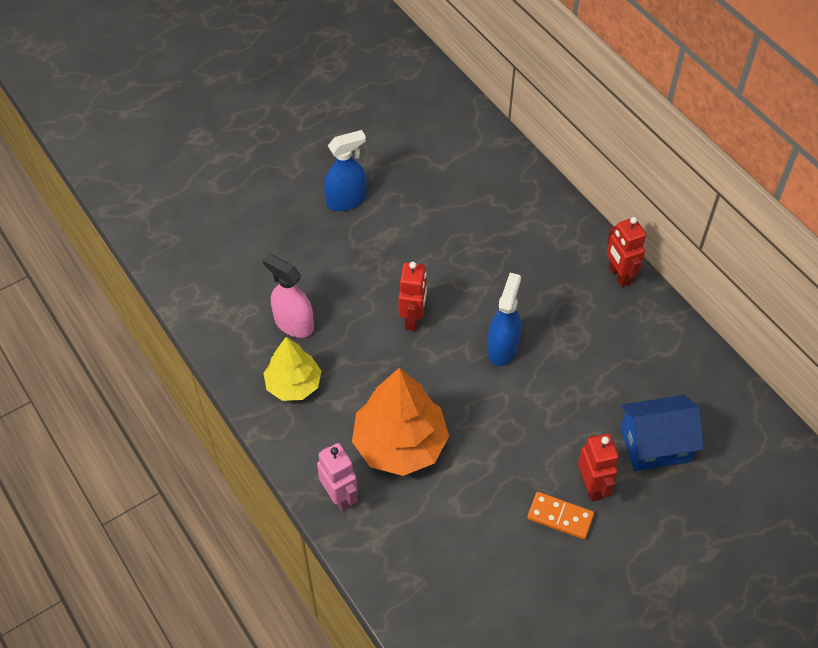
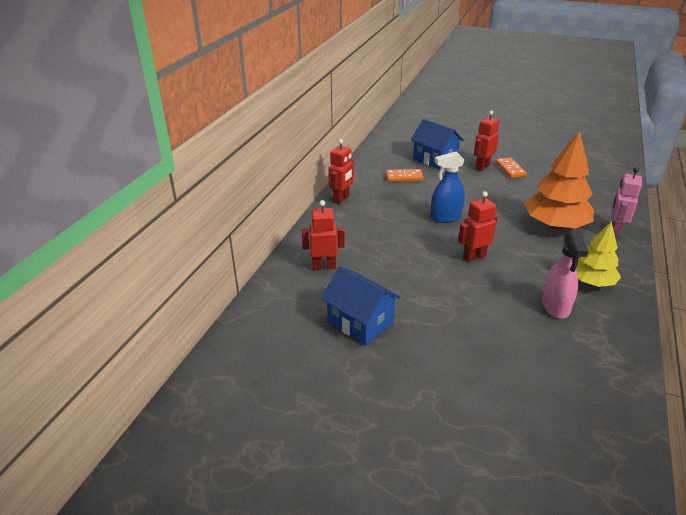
camera: 125 degrees left, 20 degrees down
blue spray bottle [324,130,367,211] -> none
none -> red robot [302,200,345,270]
none -> blue house [321,266,401,345]
none -> orange domino [386,169,424,182]

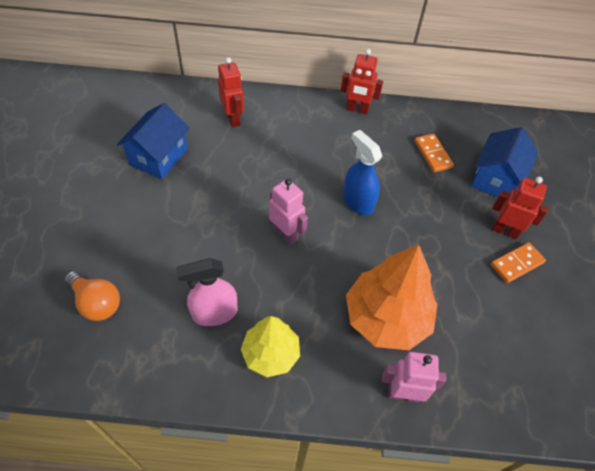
camera: 70 degrees right, 20 degrees up
red robot [458,191,498,262] -> pink robot [269,178,308,245]
none -> orange light bulb [64,271,120,321]

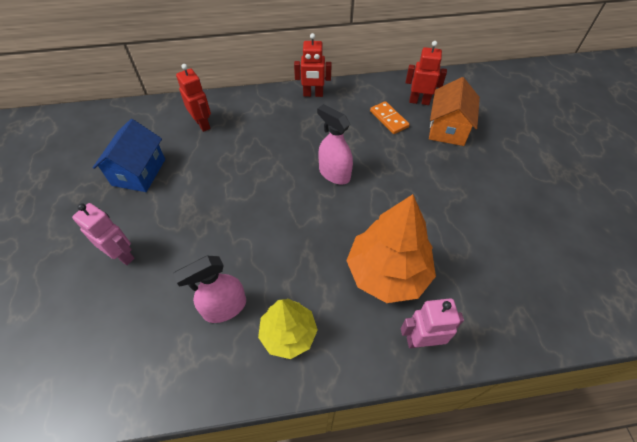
camera: 10 degrees left, 0 degrees up
orange light bulb [64,271,120,321] -> none
pink robot [269,178,308,245] -> pink robot moved to [72,203,134,265]
blue spray bottle [343,130,382,215] -> pink spray bottle [317,104,353,184]
blue house [471,127,538,198] -> orange house [429,77,480,146]
orange domino [491,242,546,283] -> none
red robot [492,177,549,239] -> red robot moved to [406,41,447,105]

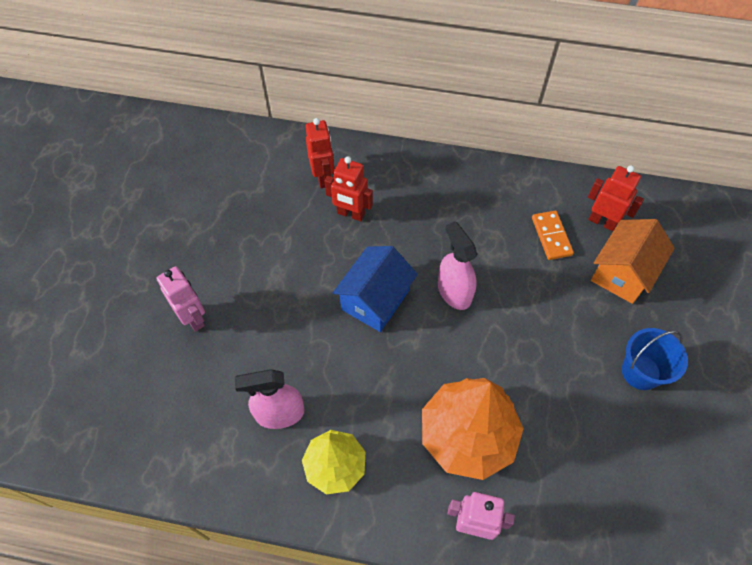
camera: 20 degrees right, 5 degrees up
blue house [93,119,165,192] -> blue house moved to [333,246,418,332]
red robot [294,33,332,97] -> red robot moved to [324,156,373,221]
none -> blue bucket [622,328,688,390]

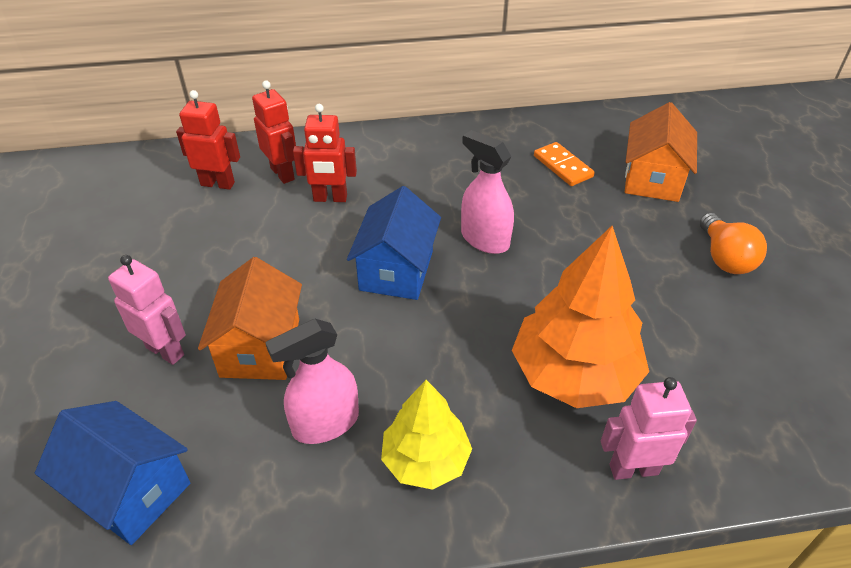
camera: 20 degrees left, 15 degrees down
red robot [588,165,644,231] -> red robot moved to [176,90,240,190]
blue bucket [622,328,688,390] -> orange light bulb [700,213,767,274]
none -> blue house [35,401,190,545]
none -> orange house [198,257,302,380]

